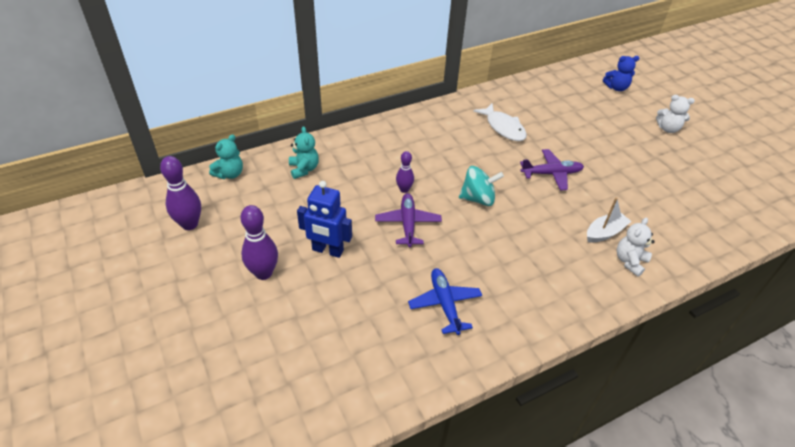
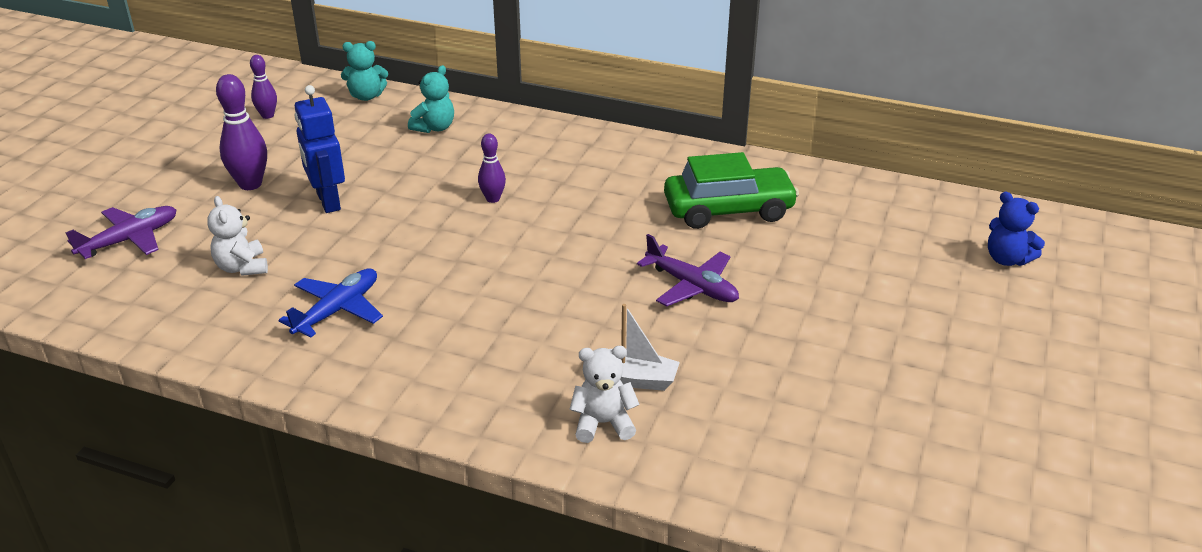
camera: 50 degrees right, 10 degrees down
purple bowling pin [160,156,201,230] -> purple bowling pin [250,55,277,119], size x0.60
purple plane [375,193,442,247] -> purple plane moved to [65,206,177,259]
turquoise spinning top [459,166,504,206] -> none
white fish [473,103,527,141] -> green car [664,152,799,229]
white teddy bear [656,95,695,133] -> white teddy bear moved to [207,196,268,276]

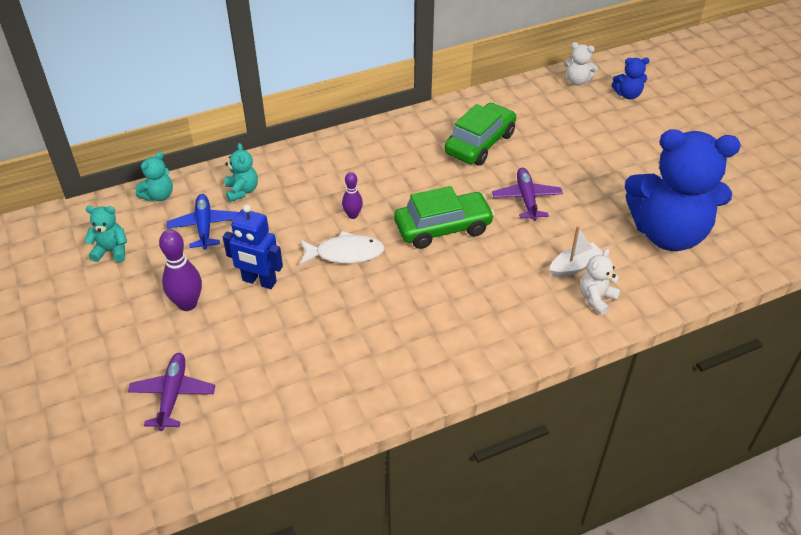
camera: 45 degrees left, 10 degrees up
white teddy bear [207,196,268,276] -> white teddy bear moved to [564,42,598,85]
purple bowling pin [250,55,277,119] -> turquoise teddy bear [84,206,127,262]
blue plane [279,268,383,338] -> blue plane moved to [167,194,239,250]
purple plane [637,234,739,306] -> purple plane turned 90 degrees counterclockwise [492,168,563,221]
none -> white fish [300,231,385,265]
none -> green car [394,186,495,249]
none -> blue teddy bear [625,129,741,251]

